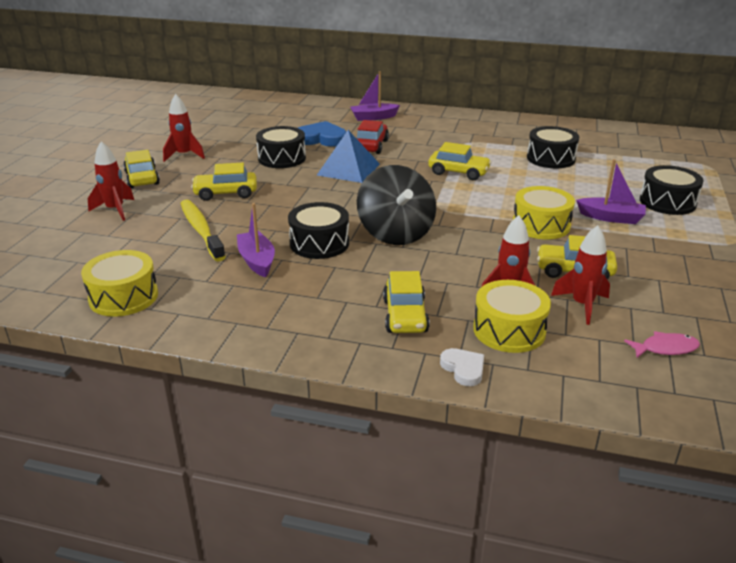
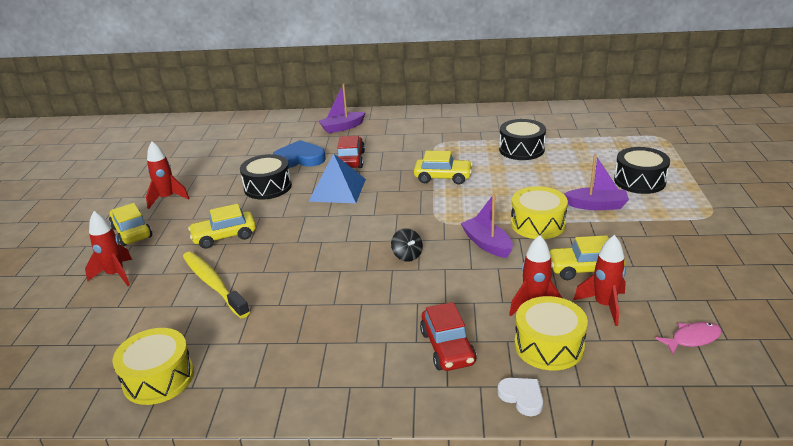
camera: 10 degrees left, 0 degrees up
purple boat [237,203,275,277] -> purple boat moved to [460,194,513,258]
black drum [288,202,349,259] -> none
black spinning top [357,165,436,245] -> black spinning top [391,228,423,262], size x0.43
yellow car [383,271,430,333] -> red car [420,302,477,371]

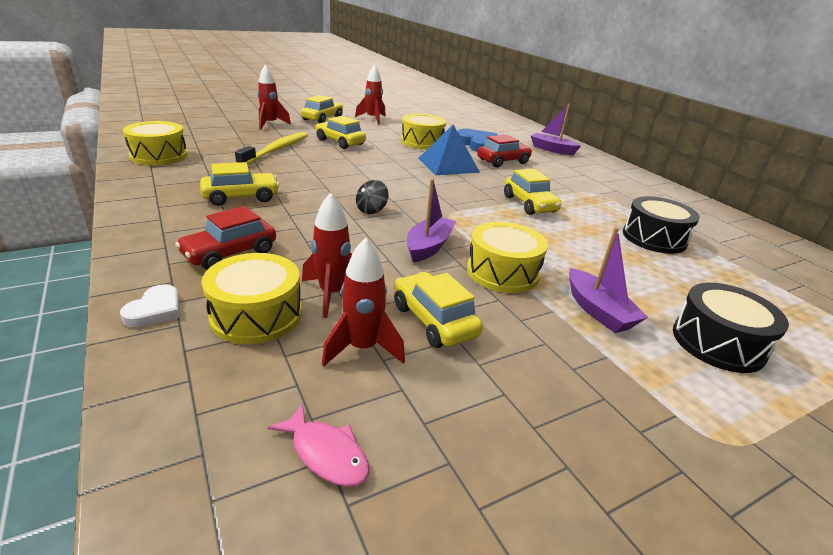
camera: 55 degrees right, 0 degrees up
black drum [240,154,292,200] -> yellow drum [401,114,446,149]
none -> yellow car [200,162,279,206]

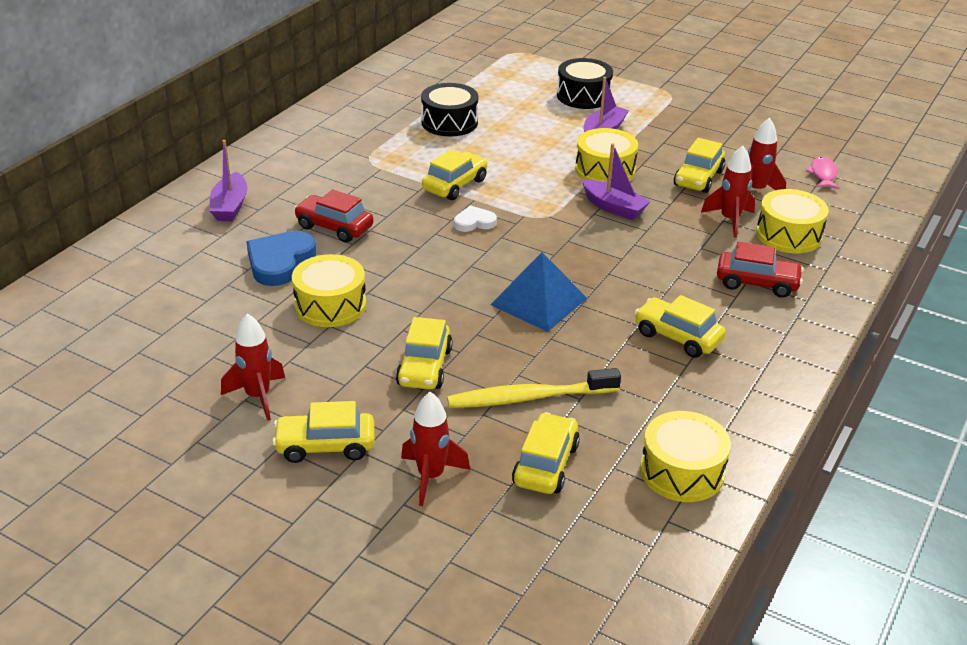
camera: 120 degrees left, 5 degrees up
white heart [120,284,180,327] -> white heart moved to [454,206,497,232]
black spinning top [356,180,389,214] -> none
purple boat [407,179,457,263] -> purple boat turned 135 degrees counterclockwise [582,143,651,220]
blue pyramid [418,125,480,175] -> blue pyramid moved to [491,252,587,332]
none -> yellow car [512,412,580,494]

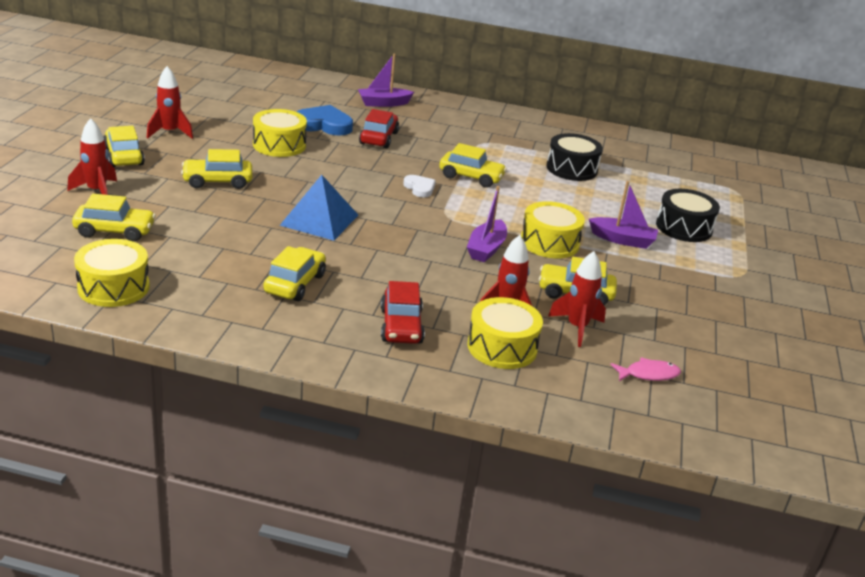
camera: 70 degrees right, 5 degrees down
yellow toothbrush [447,368,621,408] -> none

